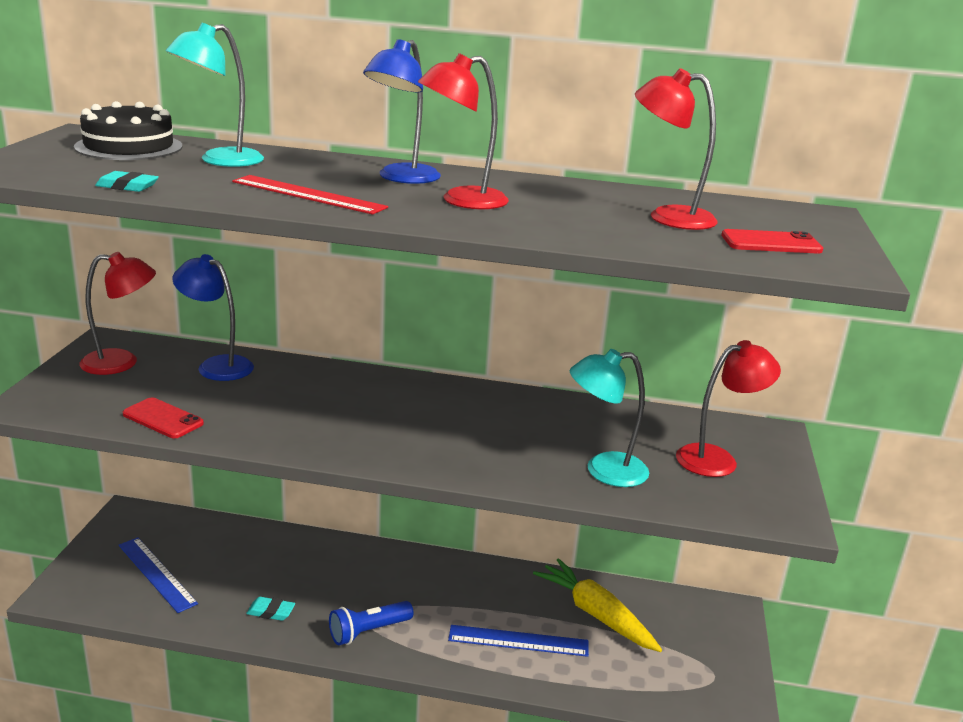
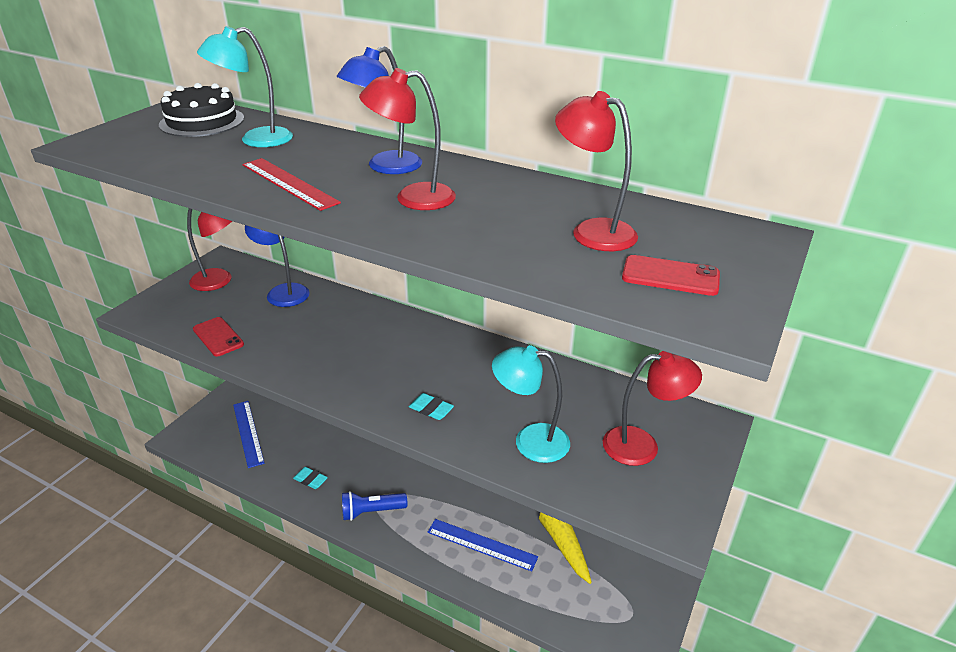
camera: 20 degrees right, 10 degrees up
turquoise eraser [95,171,159,192] -> turquoise eraser moved to [409,393,454,420]

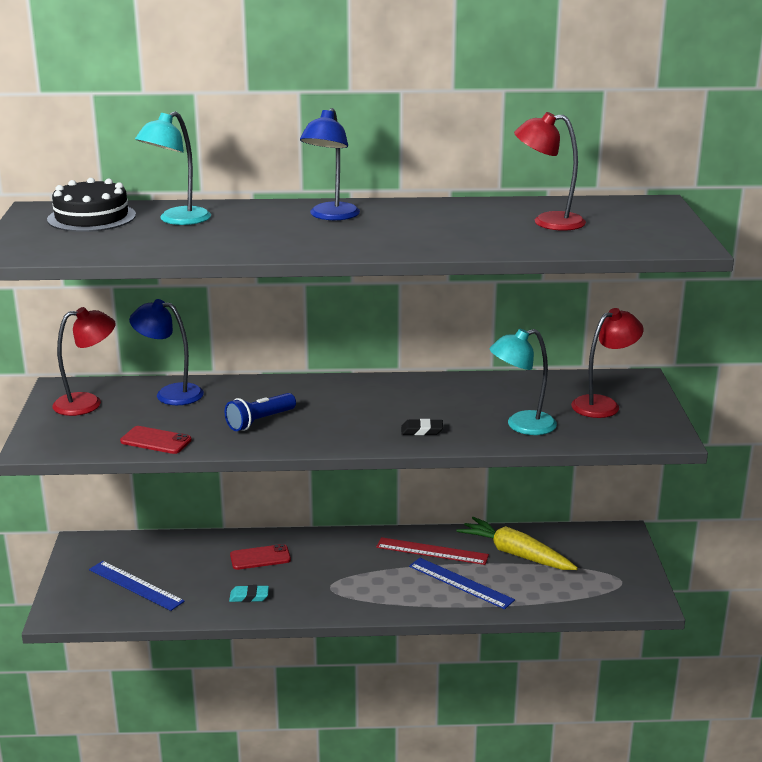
camera: 30 degrees left, 10 degrees down
red ruler [242,158,341,211] -> red ruler moved to [376,537,489,565]
blue flashlight [342,491,407,521] -> blue flashlight moved to [225,393,296,431]
red lamp [359,68,456,210] -> none
turquoise eraser [409,393,454,420] -> black eraser [401,419,443,435]
blue ruler [427,519,538,572] -> blue ruler turned 45 degrees clockwise [409,558,515,609]
red phone [622,255,720,296] -> red phone moved to [230,544,291,570]

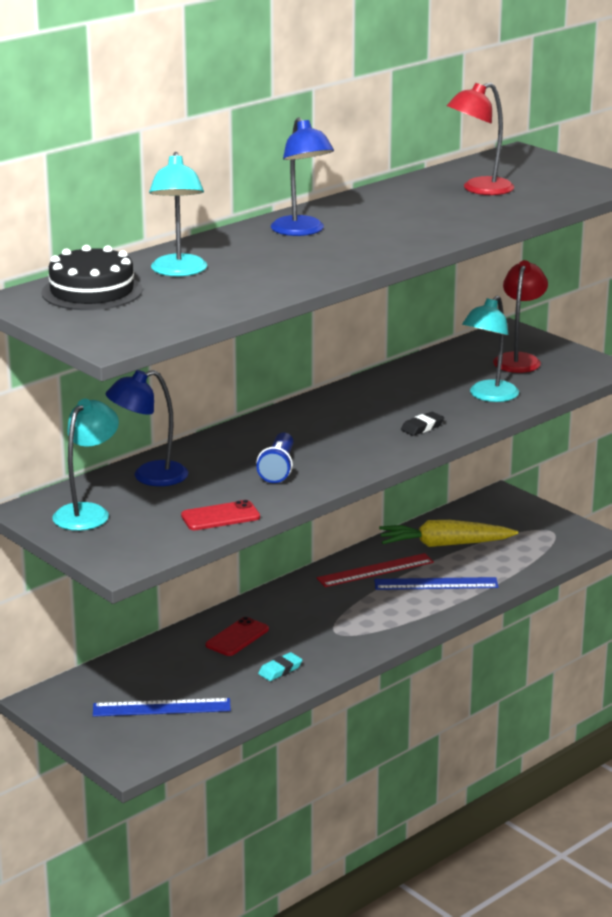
camera: 40 degrees left, 0 degrees up
red lamp [52,307,116,416] -> turquoise lamp [52,399,119,531]

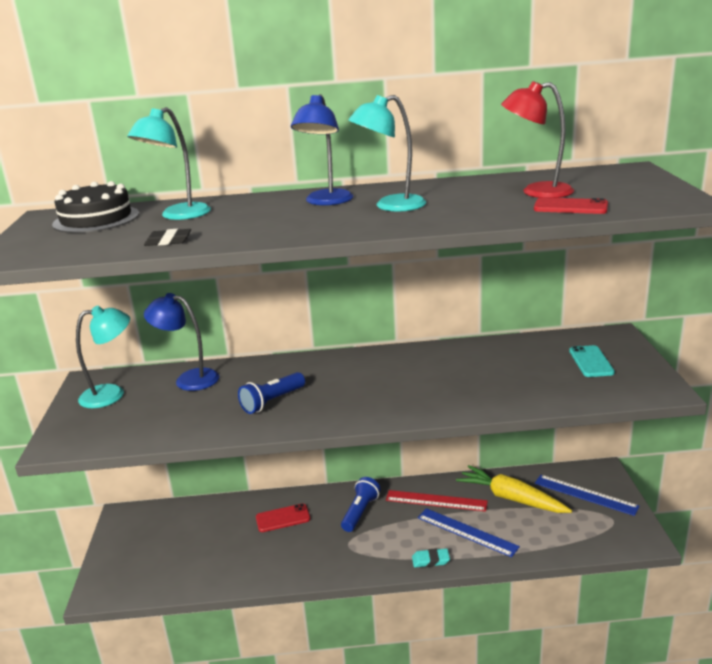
camera: 40 degrees right, 0 degrees up
blue ruler [93,698,231,717] -> blue ruler moved to [535,475,640,516]
red phone [181,500,260,530] -> red phone moved to [534,197,608,214]
turquoise eraser [258,652,302,681] -> turquoise eraser moved to [412,548,450,567]
black eraser [401,412,444,436] -> black eraser moved to [144,229,191,246]
turquoise lamp [462,295,519,402] -> turquoise lamp moved to [348,95,426,212]
red lamp [493,260,548,373] -> turquoise phone [569,345,615,377]
none -> blue flashlight [341,477,381,532]

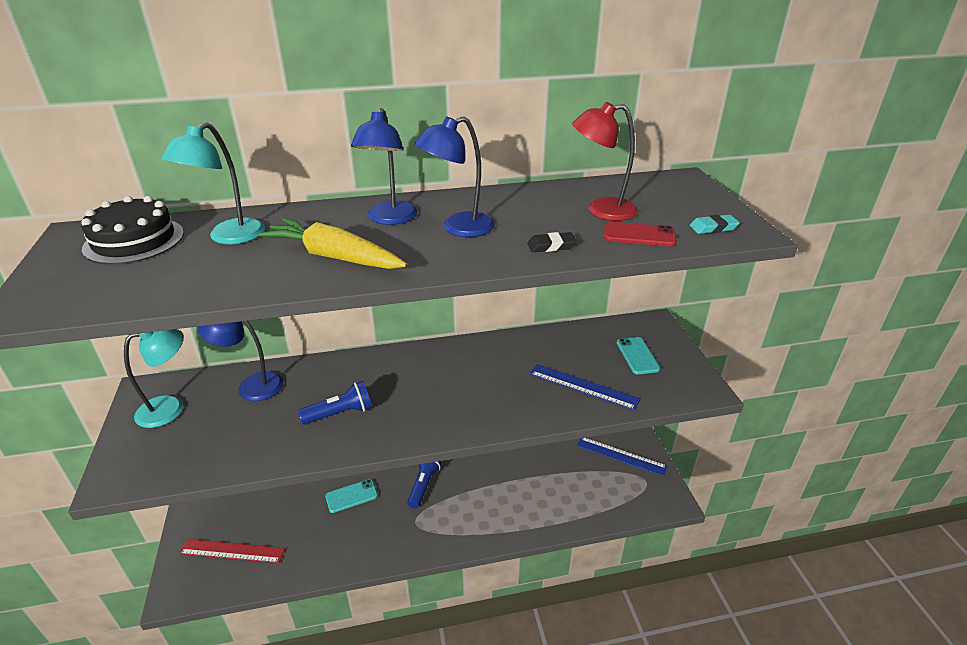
camera: 10 degrees left, 10 degrees up
black eraser [144,229,191,246] -> black eraser moved to [527,232,577,252]
blue flashlight [238,372,305,414] -> blue flashlight turned 150 degrees counterclockwise [298,381,372,425]
red phone [256,503,310,532] -> turquoise phone [325,479,378,513]
turquoise lamp [348,95,426,212] -> blue lamp [415,116,495,237]
red ruler [386,490,488,512] -> red ruler moved to [179,539,285,563]
turquoise eraser [412,548,450,567] -> turquoise eraser moved to [690,215,740,234]
blue ruler [418,508,520,557] -> blue ruler moved to [530,364,640,410]
yellow carrot [456,465,572,513] -> yellow carrot moved to [256,218,407,269]

